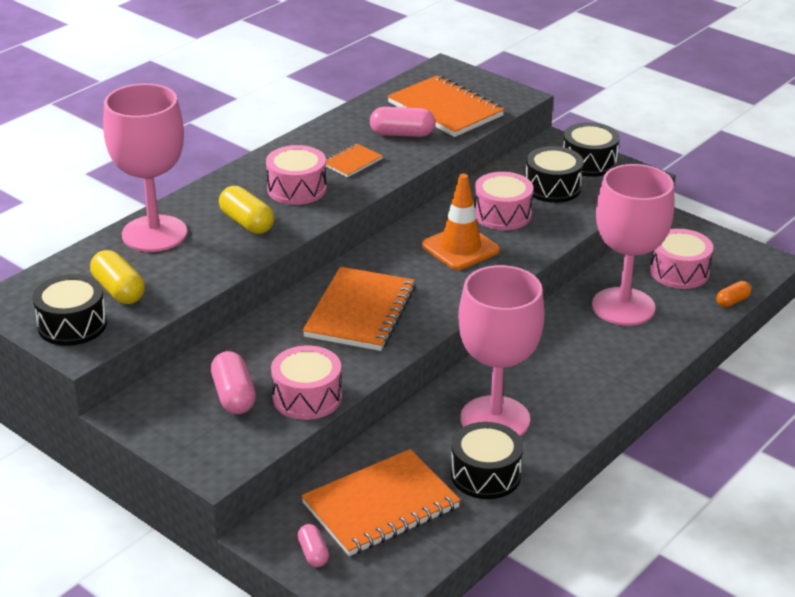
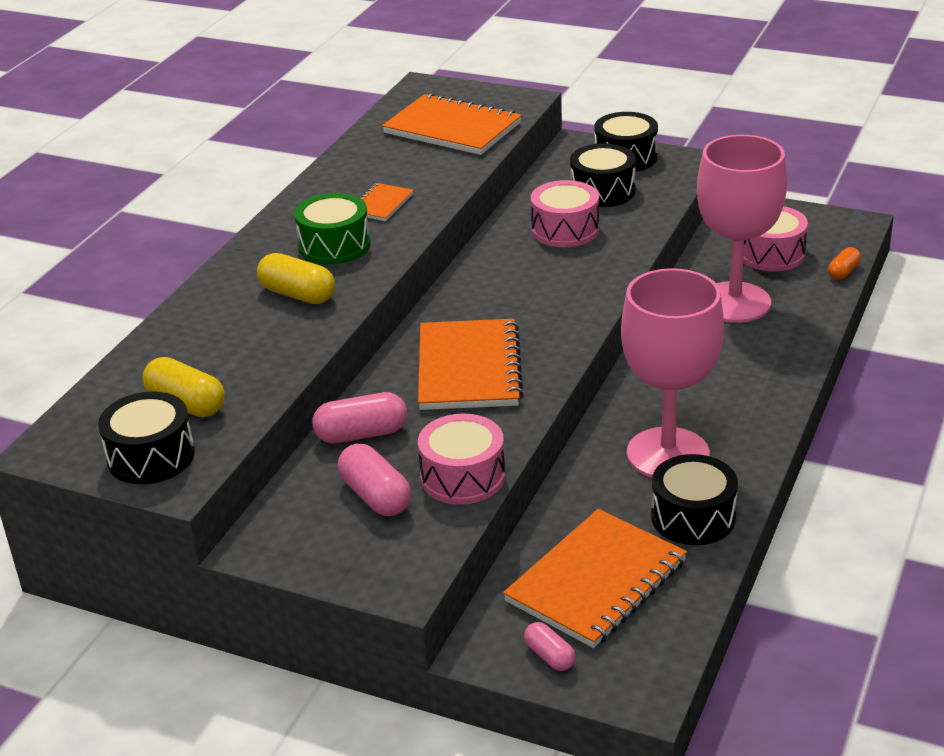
camera: 15 degrees left, 0 degrees up
pink goblet [103,84,187,252] -> none
pink drum [266,145,327,205] -> green drum [294,193,370,265]
pink capsule [370,107,435,137] -> pink capsule moved to [312,392,407,443]
orange traffic cone [422,174,500,270] -> none

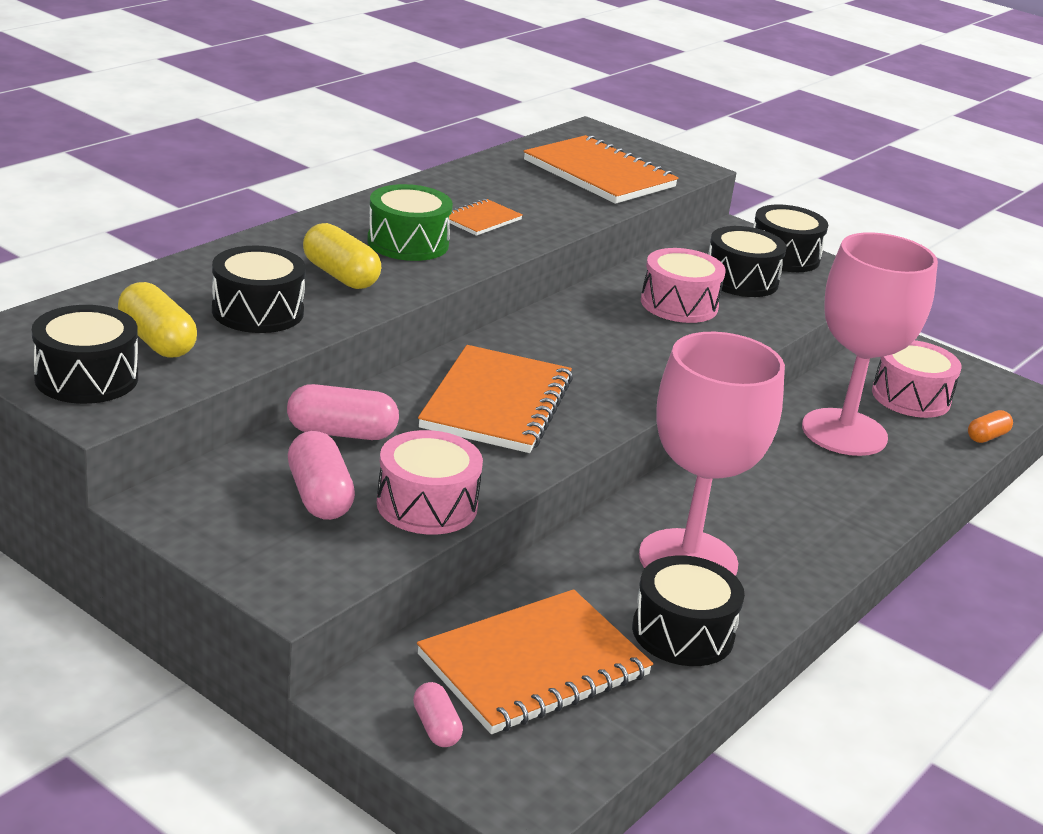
camera: 10 degrees right, 5 degrees down
none -> black drum [212,245,306,333]

